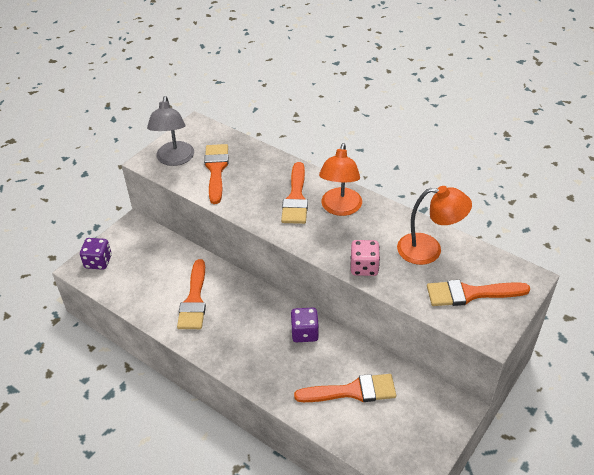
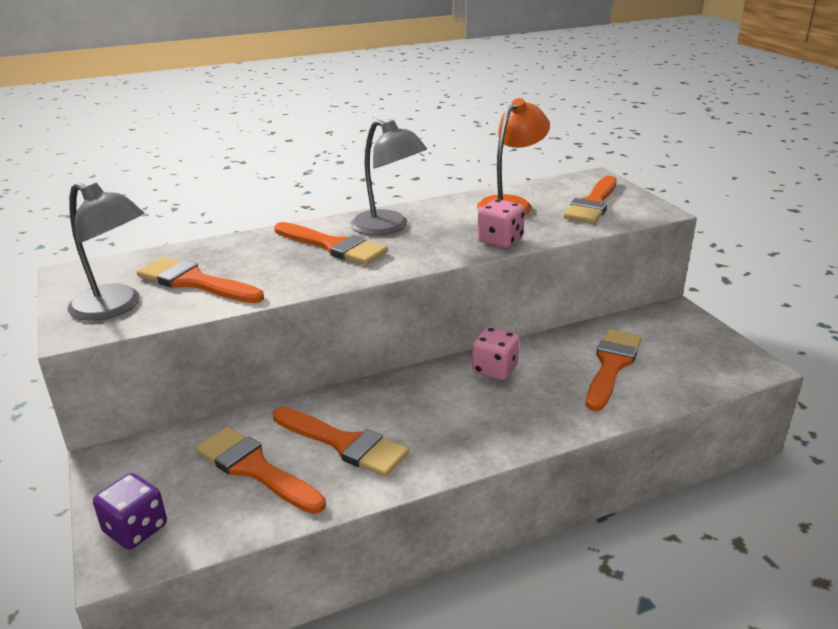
camera: 60 degrees left, 15 degrees down
purple dice [291,308,319,342] -> pink dice [472,327,520,380]
orange lamp [319,143,362,216] -> grey lamp [351,119,427,236]
none -> orange brush [195,427,326,514]

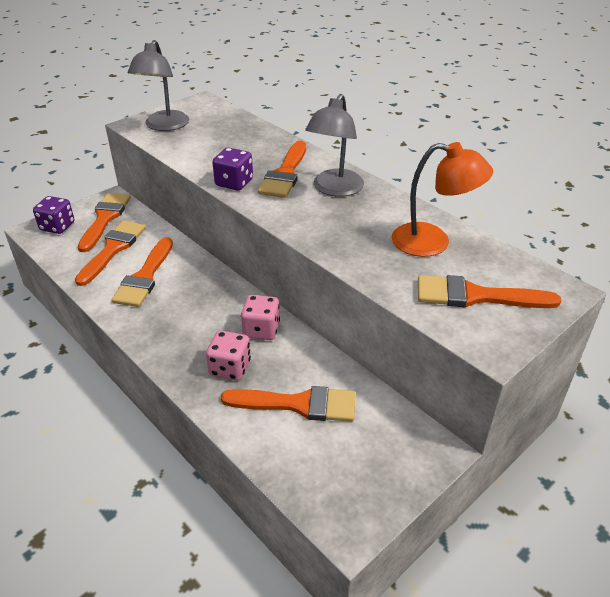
camera: 70 degrees right, 10 degrees up
orange brush [137,257,264,303] -> orange brush moved to [78,193,131,252]
pink dice [478,199,525,248] -> pink dice moved to [206,330,251,381]
none -> purple dice [212,147,253,191]

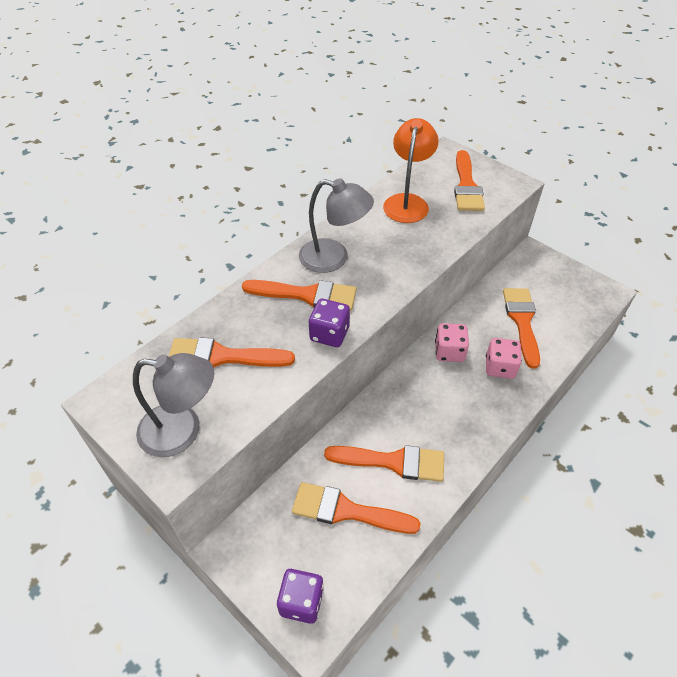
camera: 95 degrees left, 10 degrees up
orange brush [78,193,131,252] -> orange brush moved to [169,337,295,367]

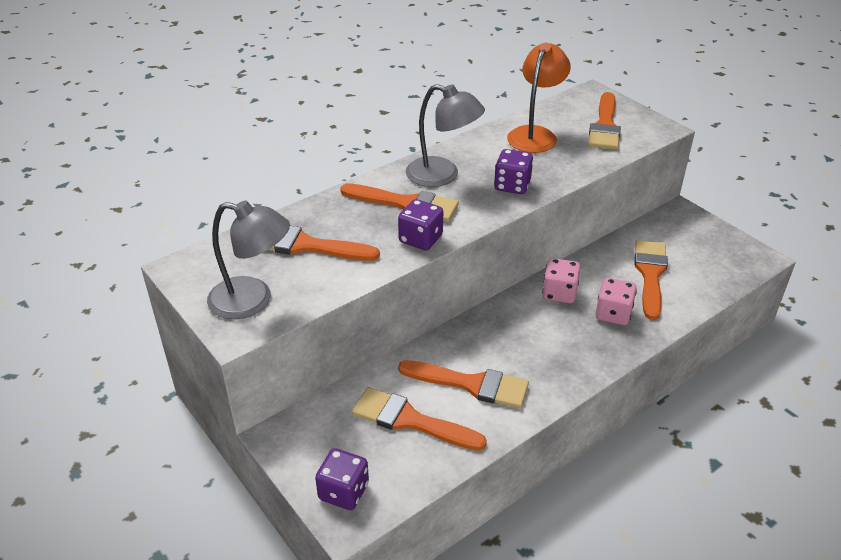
camera: 10 degrees right, 10 degrees down
none -> purple dice [494,149,533,194]

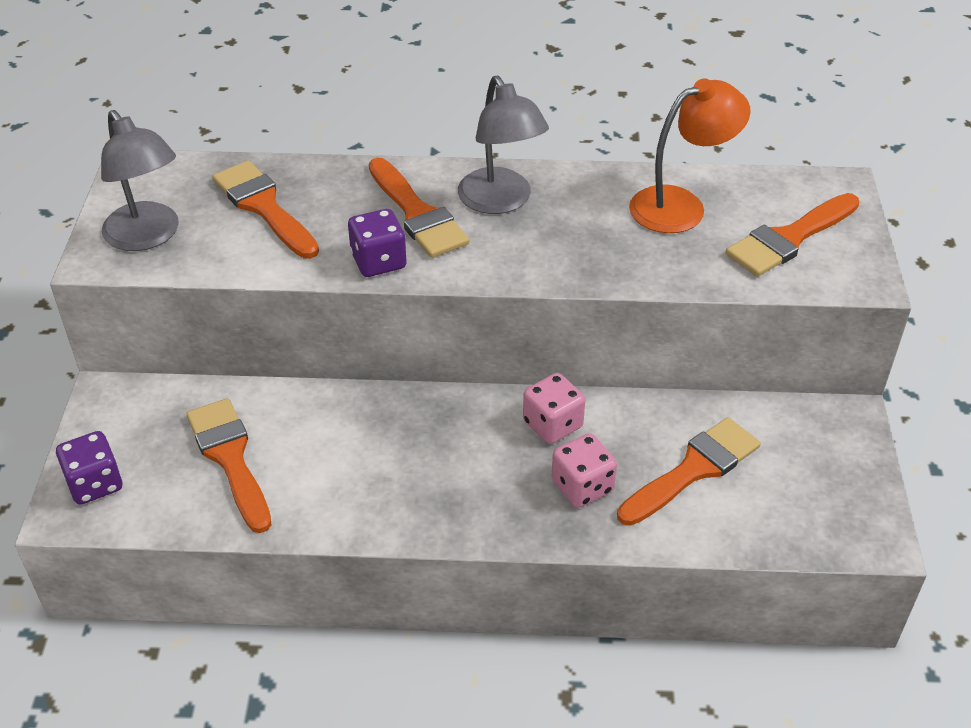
camera: 40 degrees right, 5 degrees up
orange brush [398,360,529,408] -> none
purple dice [494,149,533,194] -> none

